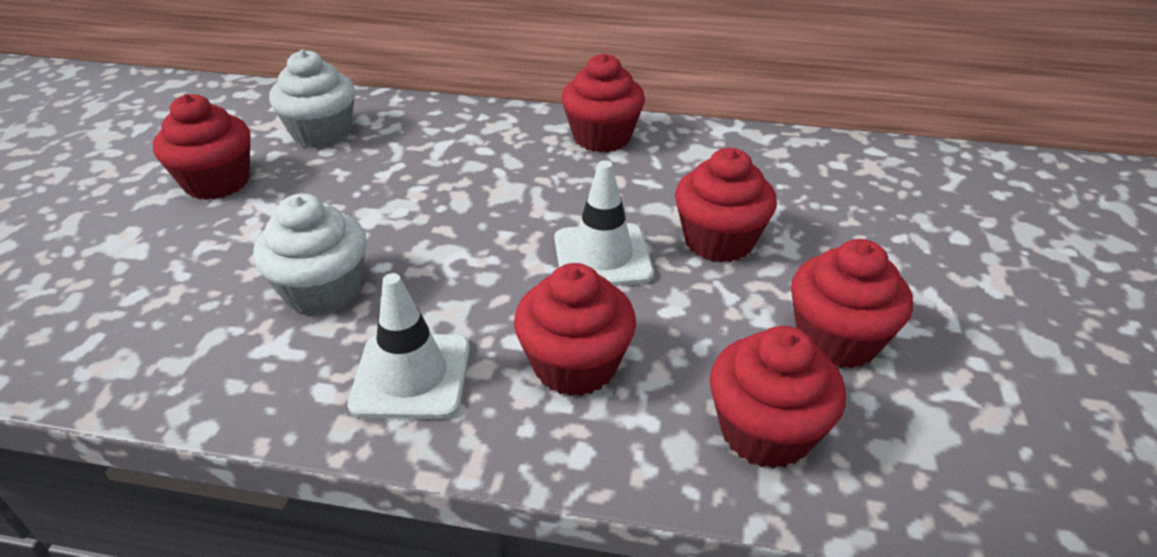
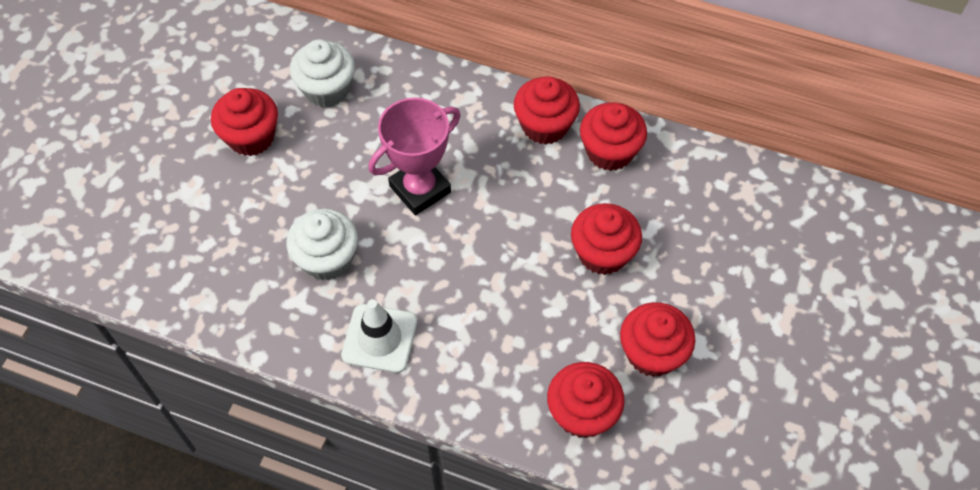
camera: 10 degrees right, 20 degrees up
red cupcake [514,263,636,396] -> red cupcake moved to [580,102,647,171]
white traffic cone [555,160,654,286] -> none
none -> pink trophy [368,98,461,215]

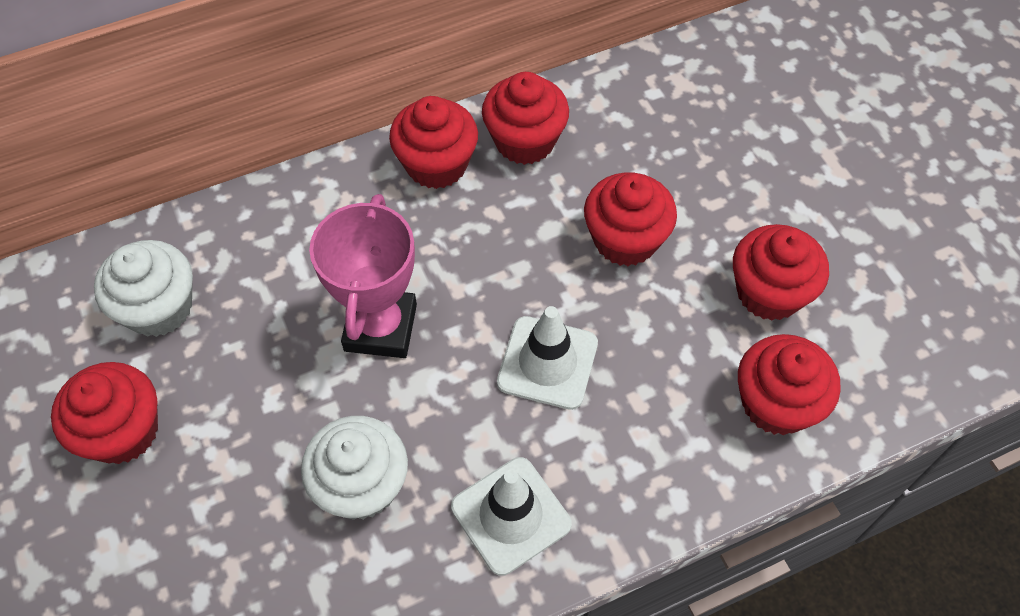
camera: 45 degrees left, 0 degrees up
none -> white traffic cone [497,306,598,410]

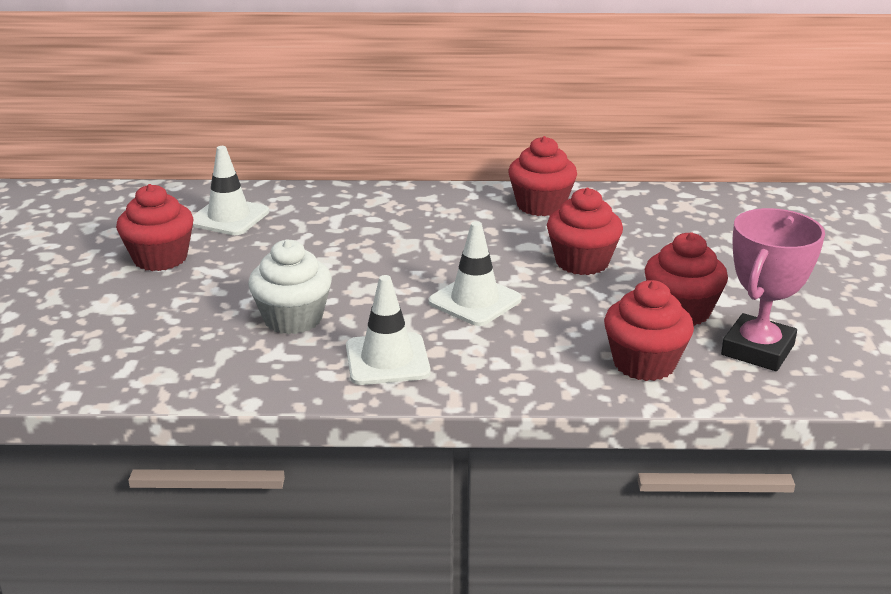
camera: 25 degrees right, 30 degrees down
white cupcake [94,240,193,337] -> white traffic cone [193,146,269,235]
pink trophy [309,194,417,358] -> pink trophy moved to [721,208,825,371]
red cupcake [389,96,478,189] -> none

